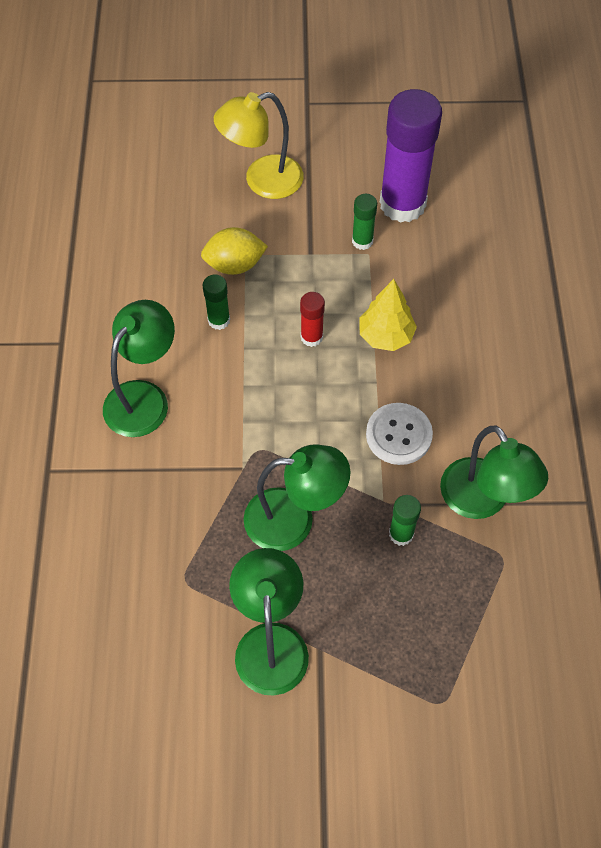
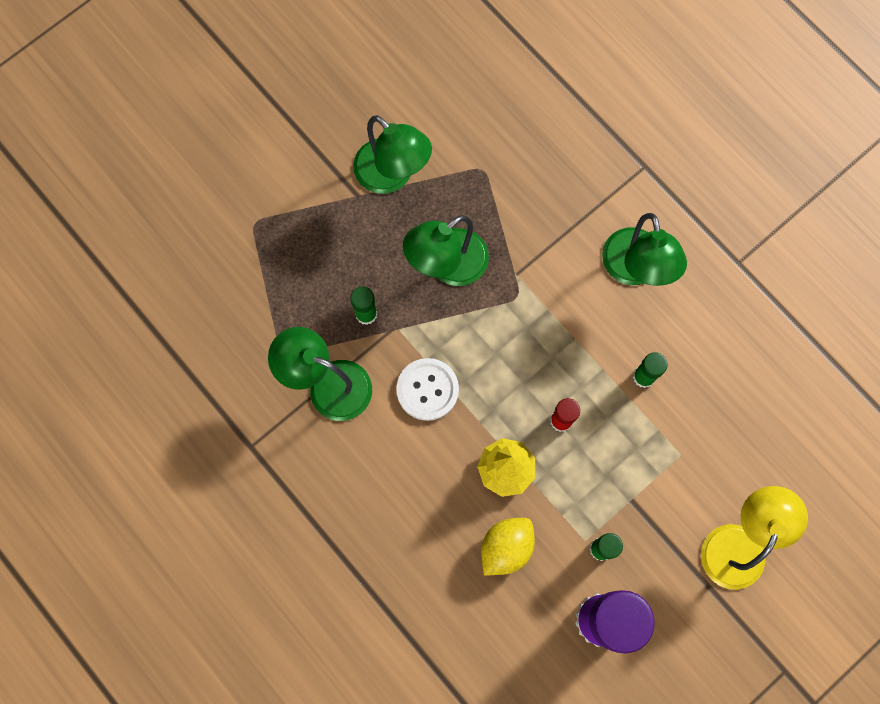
camera: 140 degrees right, 15 degrees up
yellow lemon [201,227,268,275] -> yellow lemon moved to [481,518,535,575]

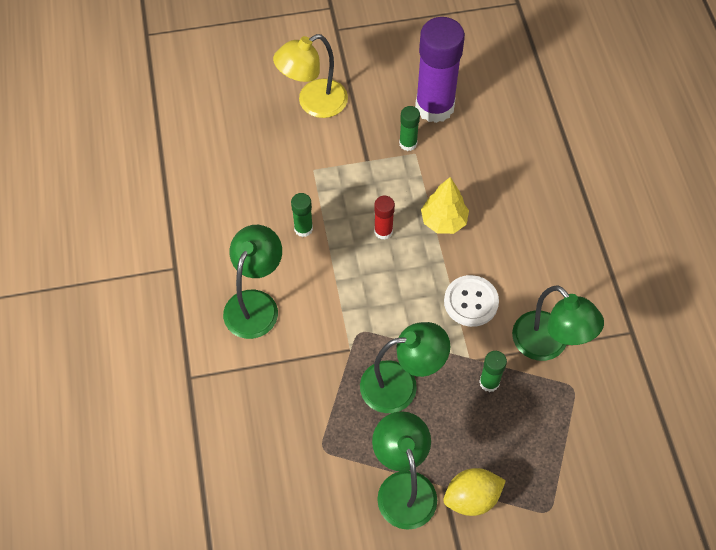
camera: 150 degrees left, 15 degrees down
yellow lemon [481,518,535,575] -> yellow lemon moved to [444,468,506,516]

